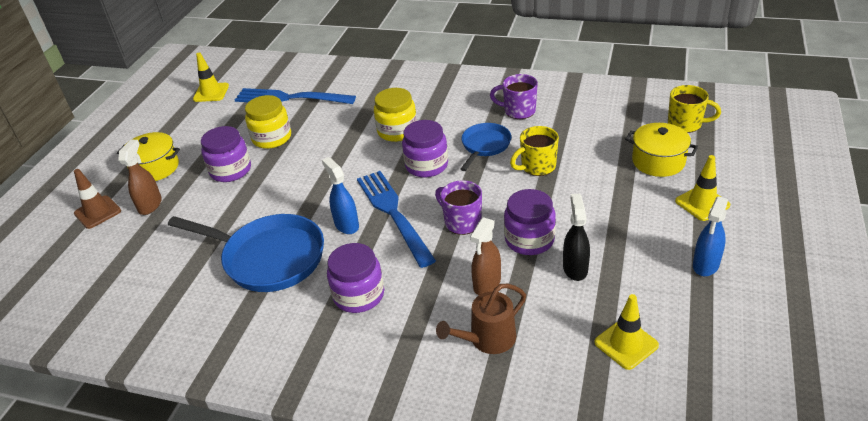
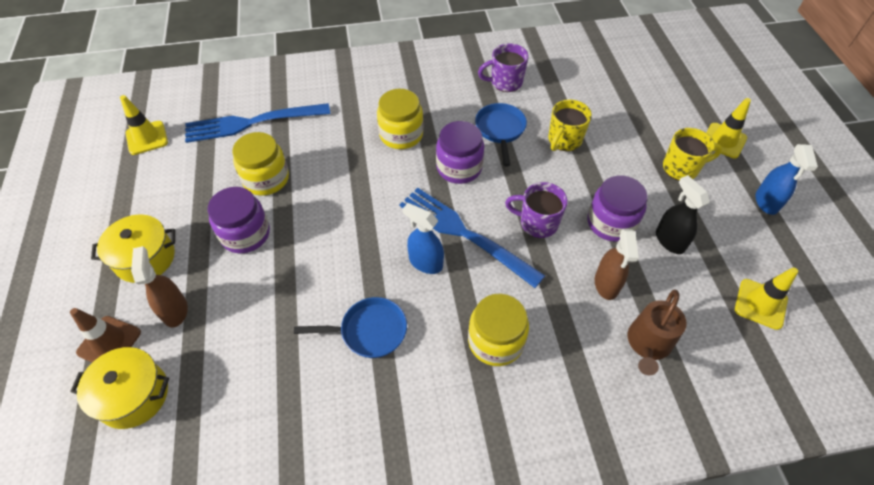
camera: 30 degrees left, 15 degrees up
blue pan [168,214,324,292] -> blue pan [294,297,407,358], size x0.57
purple jar [327,243,384,313] -> yellow jar [468,294,529,366]
yellow pot [625,123,698,177] -> yellow pot moved to [70,347,169,429]
yellow mug [668,85,721,133] -> yellow mug moved to [663,128,722,180]

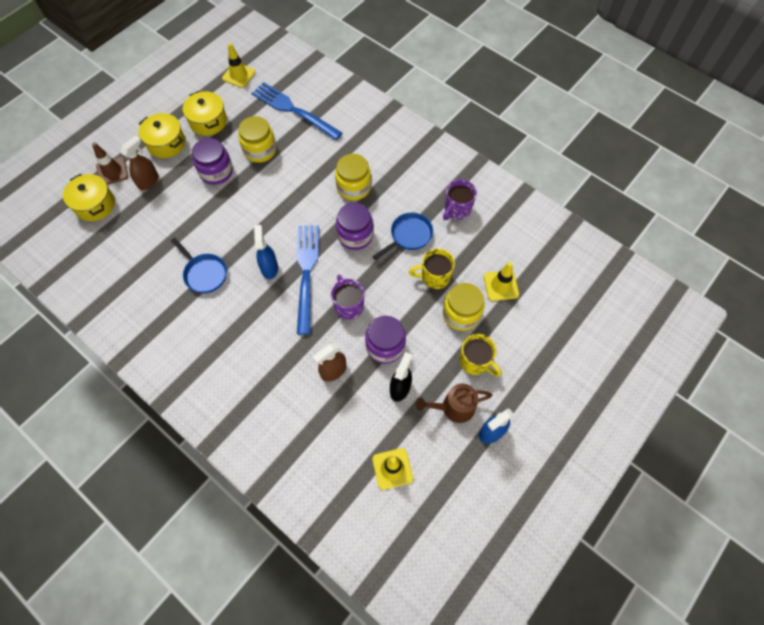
camera: 50 degrees right, 10 degrees up
yellow jar [468,294,529,366] -> yellow jar moved to [443,283,485,331]
purple mug [478,43,529,92] -> purple mug turned 90 degrees counterclockwise [443,179,477,220]
brown watering can [628,290,687,376] -> brown watering can moved to [416,384,492,423]
yellow traffic cone [706,98,751,158] -> yellow traffic cone moved to [484,262,519,301]
none -> yellow pot [183,91,227,136]

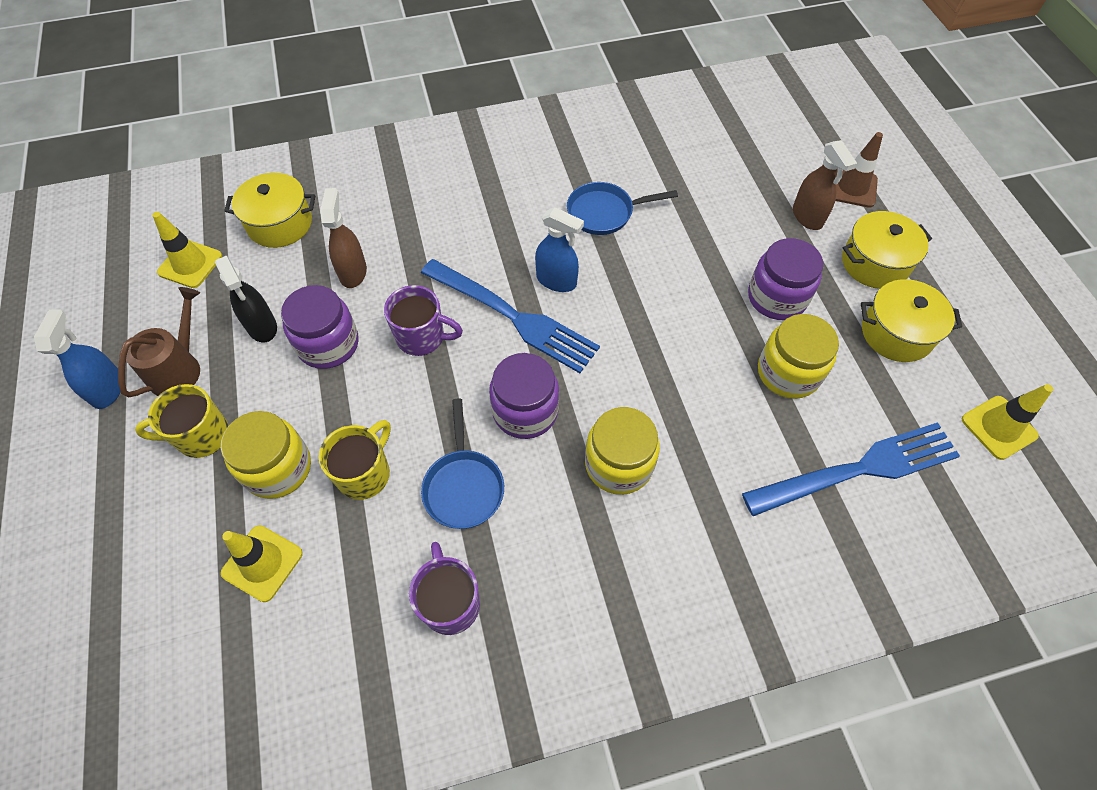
camera: 125 degrees right, 5 degrees down
yellow pot [63,174,115,221] -> yellow pot moved to [224,173,315,248]

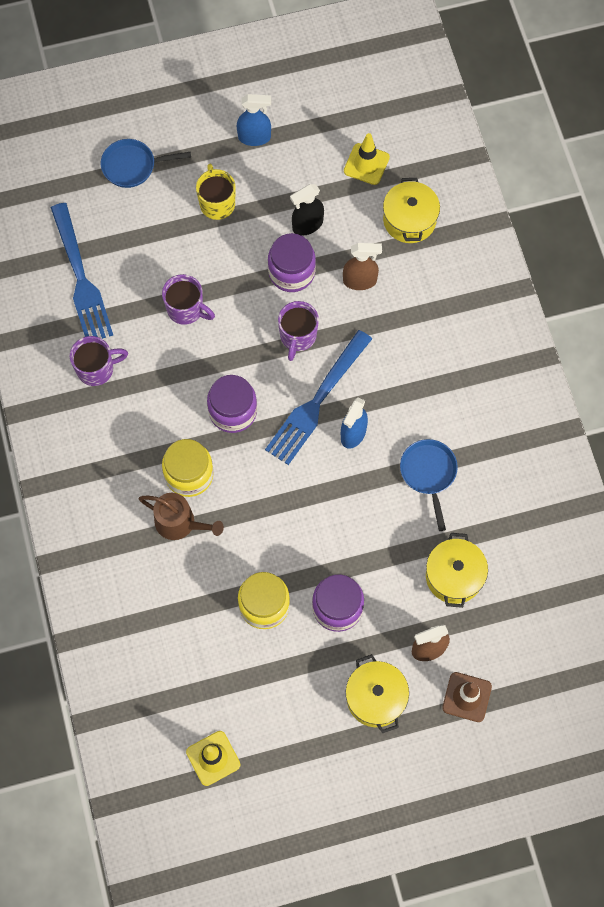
camera: 90 degrees right, 10 degrees up
brown watering can [118,287,200,398] -> brown watering can moved to [139,493,224,540]
yellow jar [221,411,311,499] -> none
yellow traffic cone [221,525,303,602] -> none
yellow mug [319,420,391,500] -> purple mug [162,274,215,325]
blue pan [421,398,504,529] -> blue pan moved to [101,139,191,188]
blue fork [742,422,960,516] -> blue fork moved to [51,203,113,339]
yellow pot [861,279,962,362] -> yellow pot moved to [426,533,488,608]

